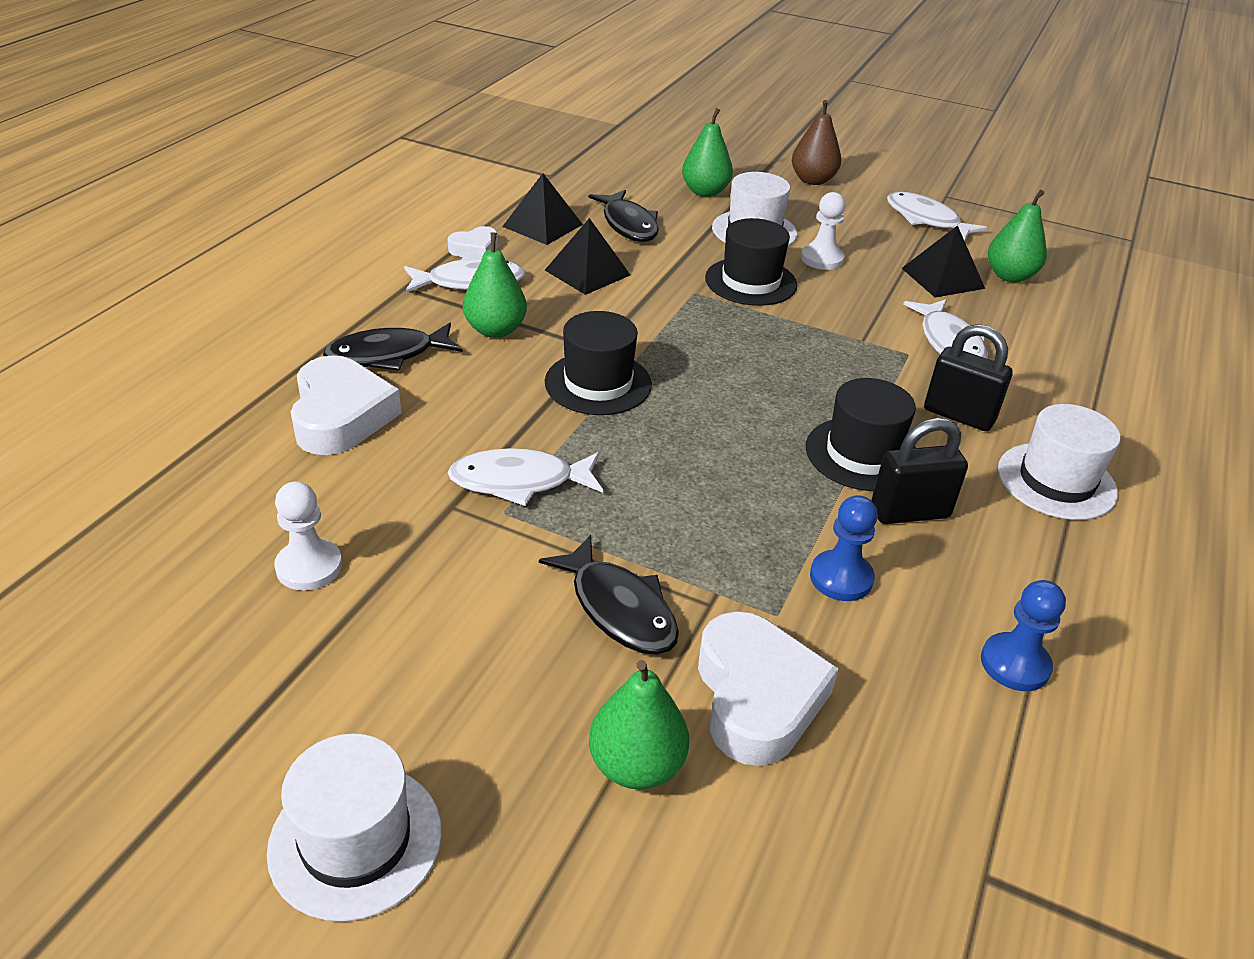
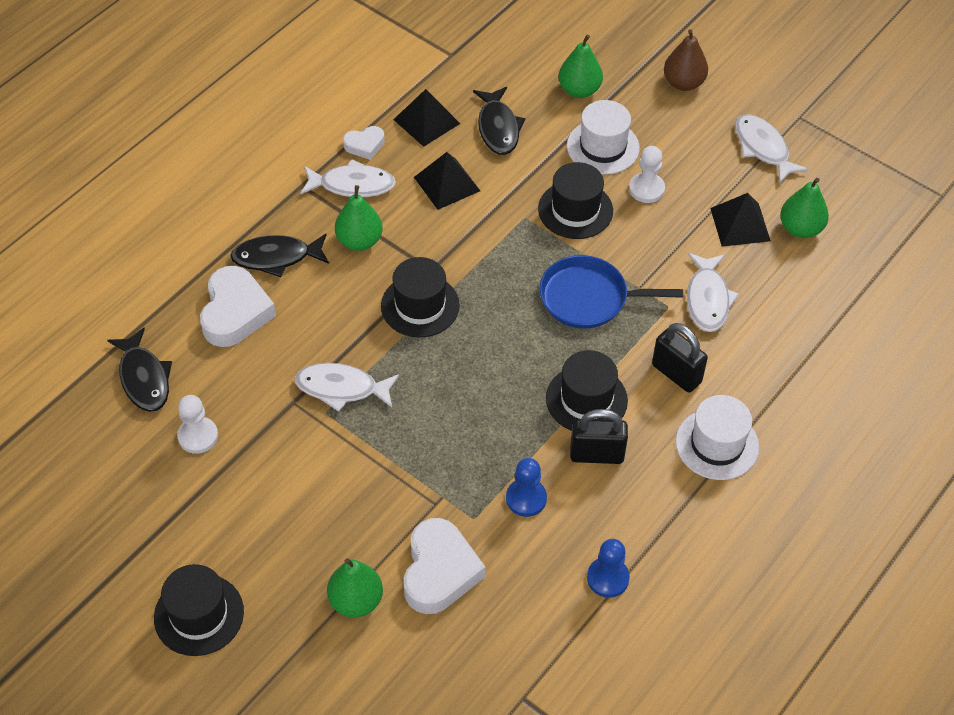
camera: 15 degrees right, 15 degrees up
white hat [267,734,442,922] -> black hat [154,564,244,656]
black fish [539,535,679,655] -> black fish moved to [107,327,172,412]
none -> blue pan [539,255,683,328]

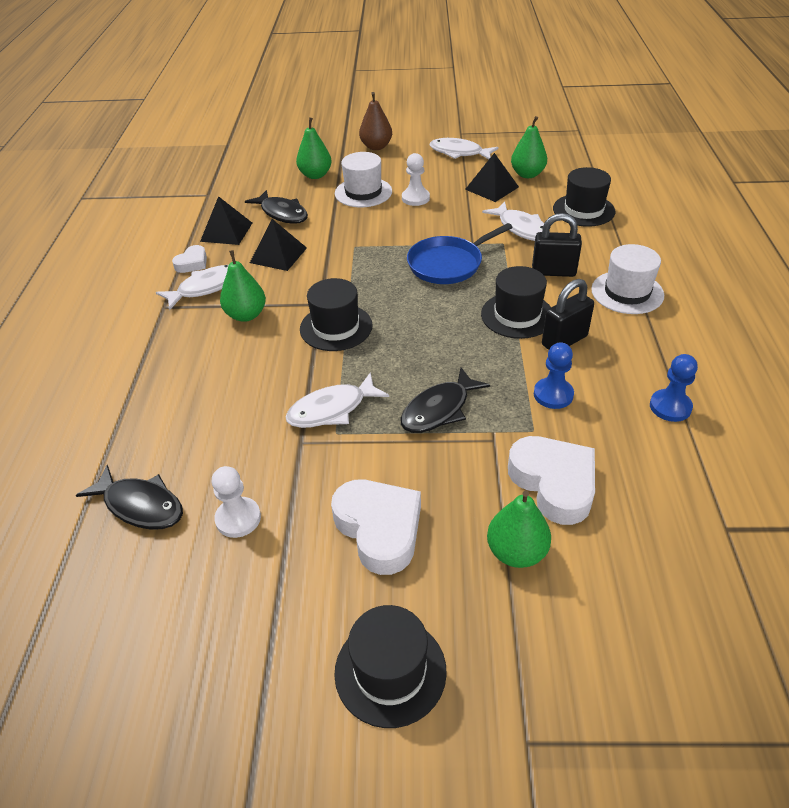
camera: 35 degrees left, 10 degrees down
white heart [200,266,276,347] -> white heart moved to [331,480,421,575]
black fish [230,234,329,277] -> black fish moved to [400,368,490,433]
black hat [538,162,613,239] -> black hat moved to [553,167,616,227]

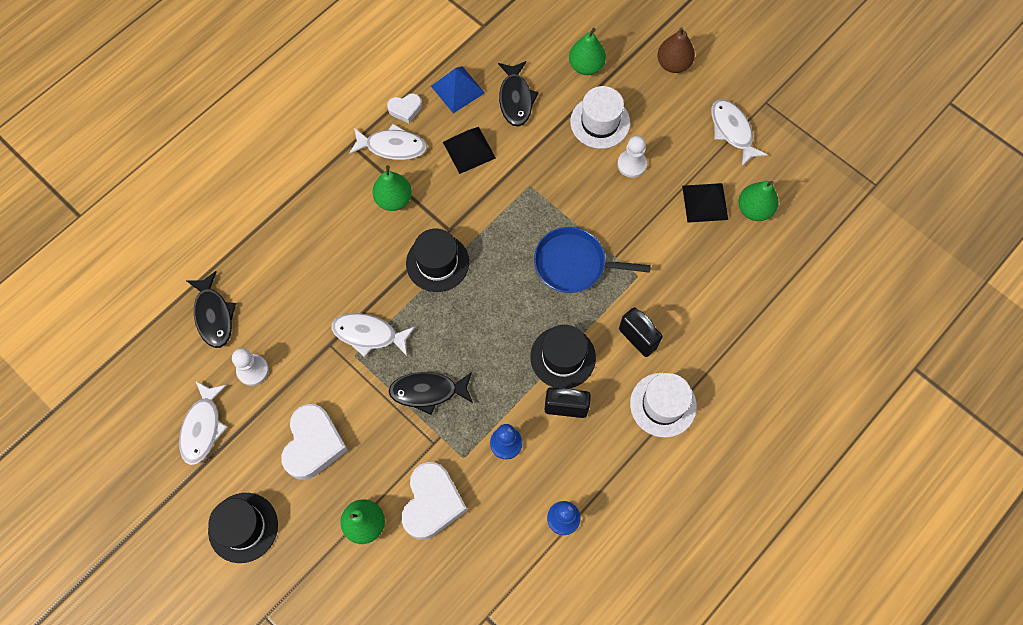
camera: 40 degrees right, 25 degrees up
black pyramid [200,196,252,245] -> blue pyramid [431,66,485,113]
white fish [482,202,550,241] -> white fish moved to [179,381,227,465]
black hat [553,167,616,227] -> none

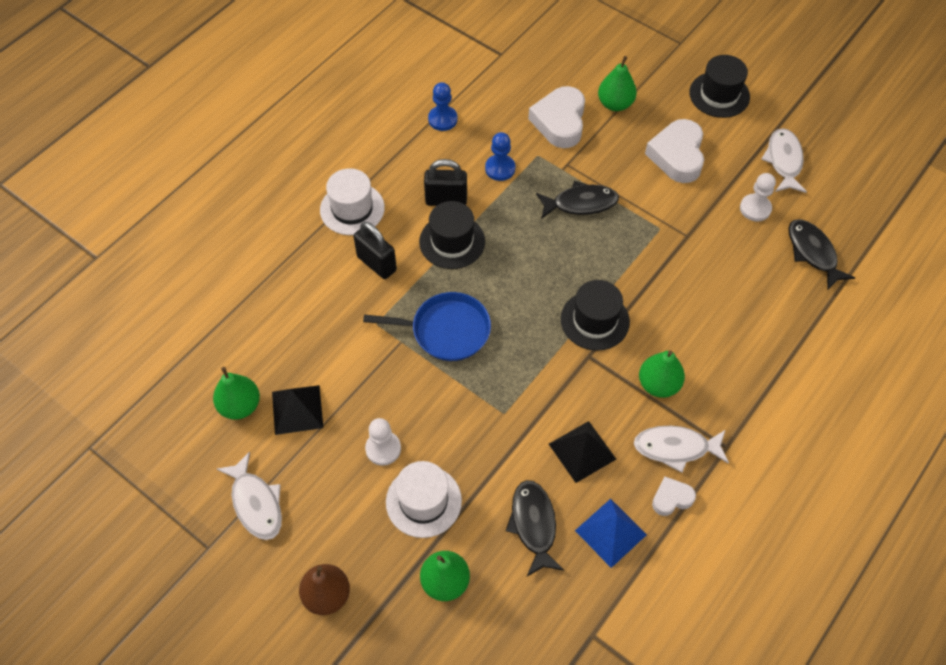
camera: 175 degrees right, 10 degrees down
white fish [331,313,415,357] -> none

